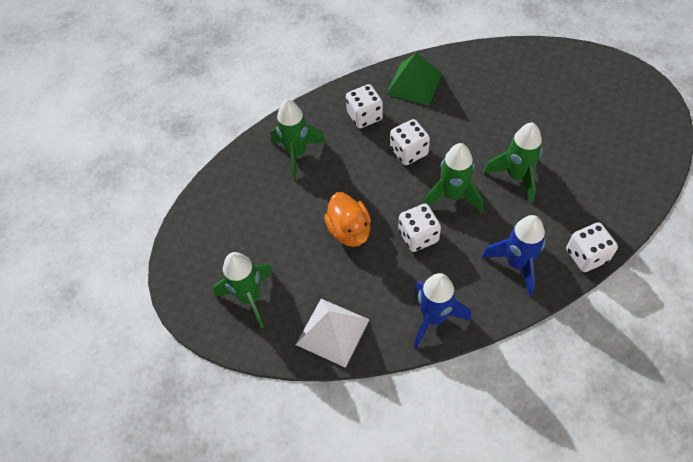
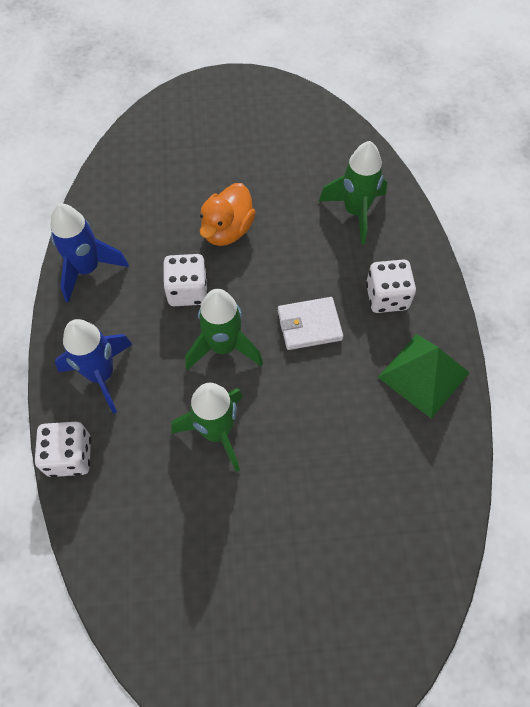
camera: 105 degrees right, 5 degrees up
green rocket [213,252,274,328] -> none
white pyramid [296,299,370,368] -> none
orange duck [324,192,371,247] -> orange duck turned 60 degrees counterclockwise [200,183,256,246]
white dice [390,119,430,165] -> white wallet [278,297,343,350]

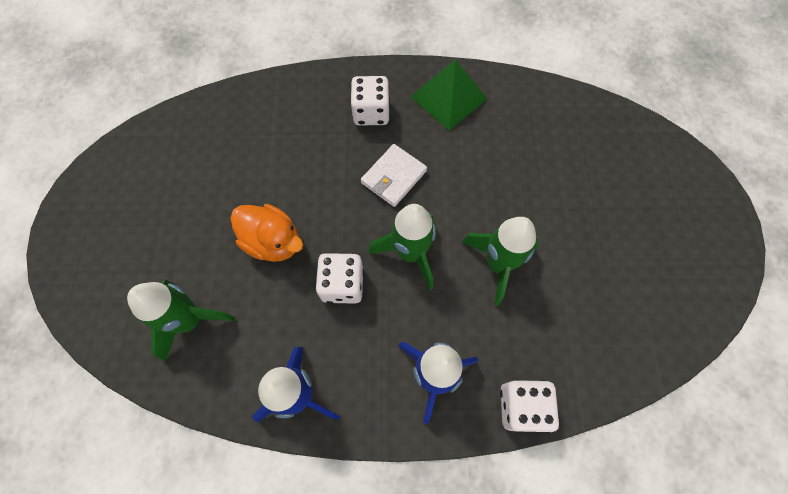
camera: 85 degrees left, 5 degrees up
white wallet [278,297,343,350] -> white wallet turned 45 degrees clockwise [361,144,427,207]
green rocket [319,141,387,244] -> green rocket moved to [127,280,235,362]

